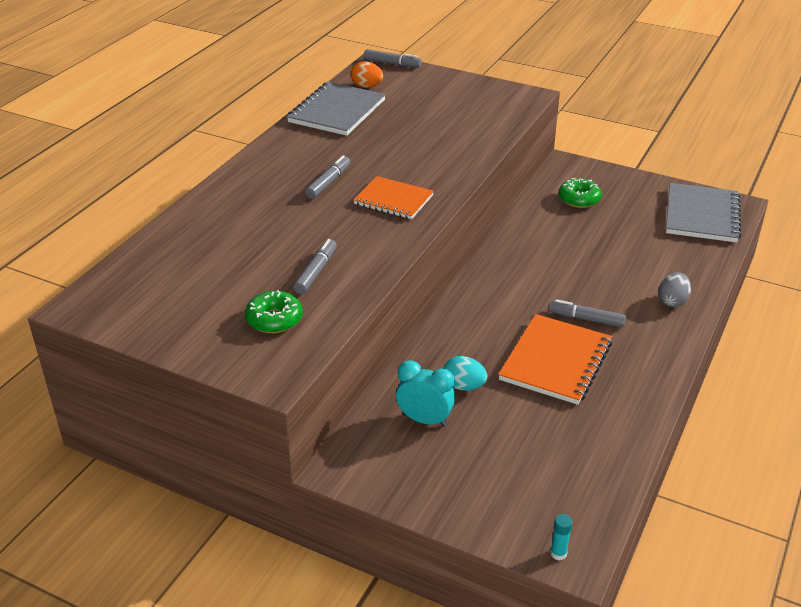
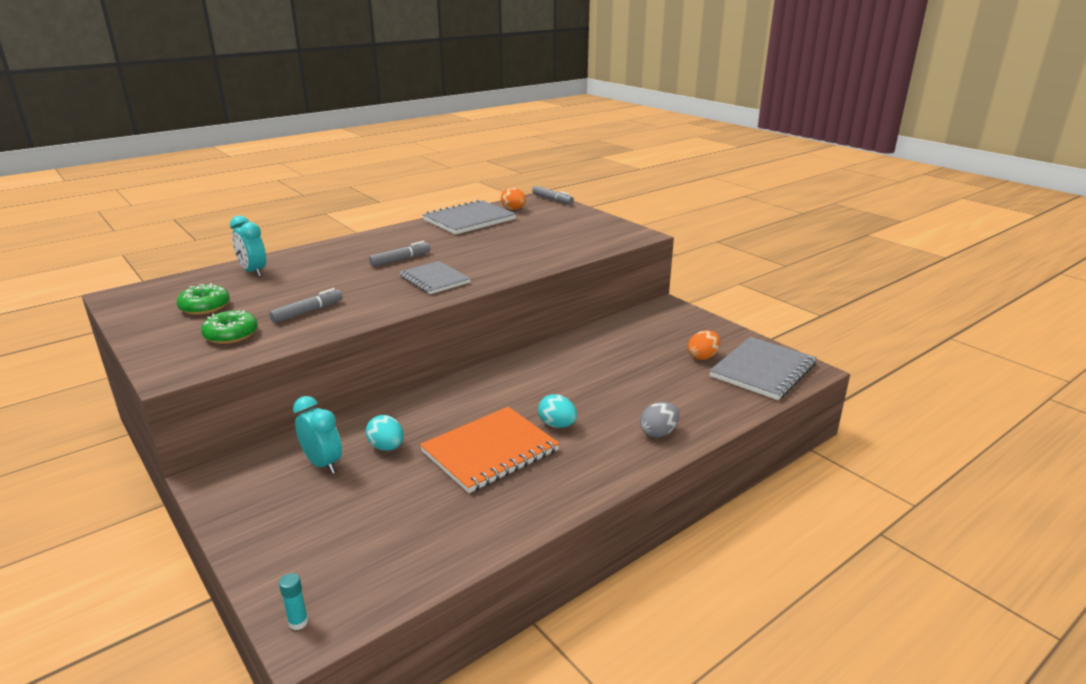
camera: 25 degrees right, 10 degrees down
orange notebook [354,176,434,219] -> grey notebook [399,261,471,294]
grey marker [549,299,626,327] -> turquoise egg [538,394,577,428]
green donut [559,178,602,208] -> green donut moved to [177,283,230,315]
none -> turquoise clock [230,216,266,277]
none -> orange egg [688,330,720,360]

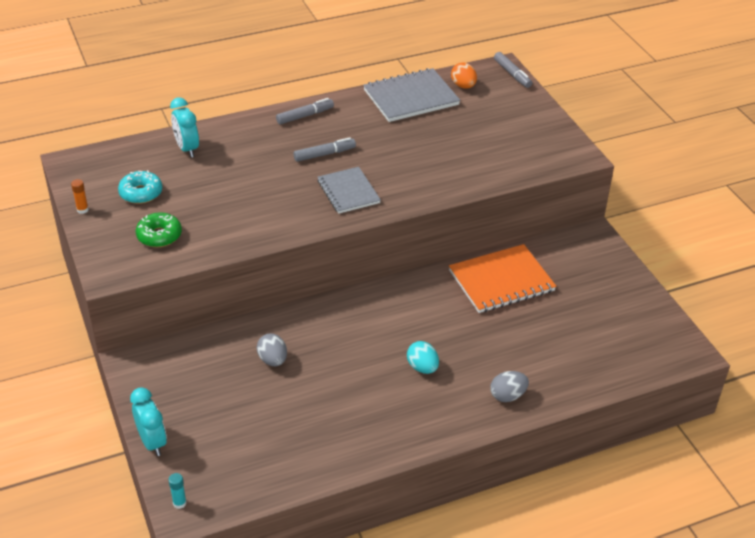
camera: 15 degrees right, 15 degrees up
green donut [177,283,230,315] -> turquoise donut [118,170,163,204]
grey marker [269,288,342,323] -> grey marker moved to [276,98,334,125]
turquoise clock [293,396,342,474] -> turquoise clock moved to [130,387,167,456]
turquoise egg [366,415,404,451] -> grey egg [256,333,287,366]
orange notebook [420,407,560,493] -> orange notebook moved to [449,244,556,313]
orange egg [688,330,720,360] -> none
grey notebook [709,337,817,400] -> none
none -> orange glue stick [71,179,89,214]

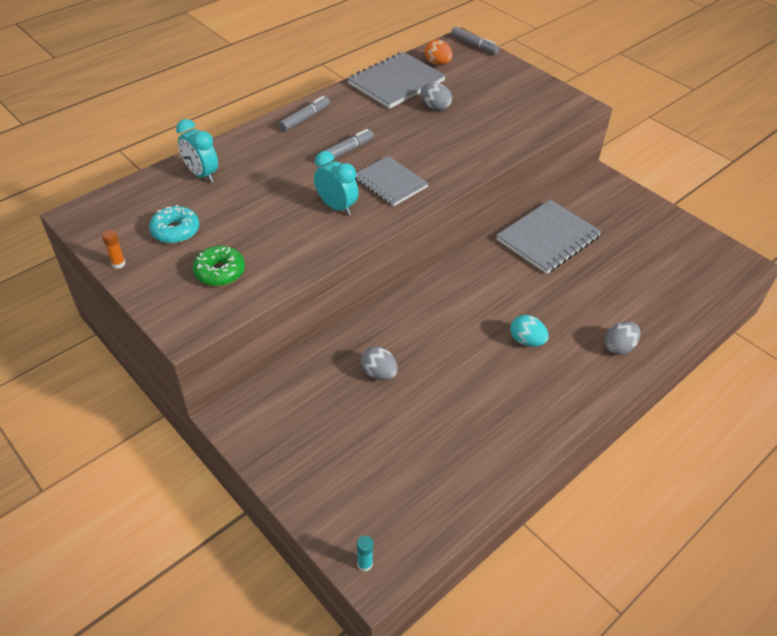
camera: 20 degrees left, 5 degrees up
turquoise clock [130,387,167,456] -> turquoise clock moved to [314,151,359,215]
orange notebook [449,244,556,313] -> grey notebook [496,199,602,274]
none -> grey egg [421,83,452,111]

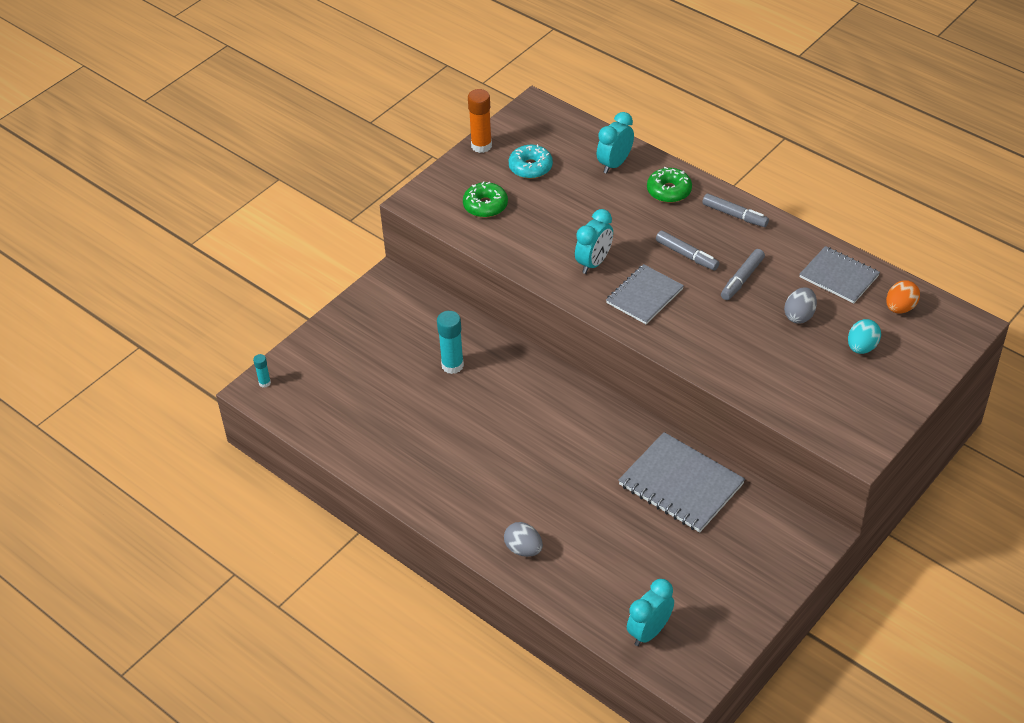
camera: 85 degrees right, 0 degrees up
orange glue stick [102,230,125,269] -> orange glue stick [468,89,492,153], size x1.86
grey notebook [347,52,446,109] -> grey notebook [799,246,880,303], size x0.67
grey egg [361,346,398,380] -> turquoise glue stick [437,311,464,374]
grey marker [451,27,500,54] -> grey marker moved to [721,249,765,300]
turquoise egg [510,315,549,347] -> turquoise egg moved to [848,319,881,354]
none -> turquoise clock [627,579,674,646]
none -> green donut [647,167,692,203]

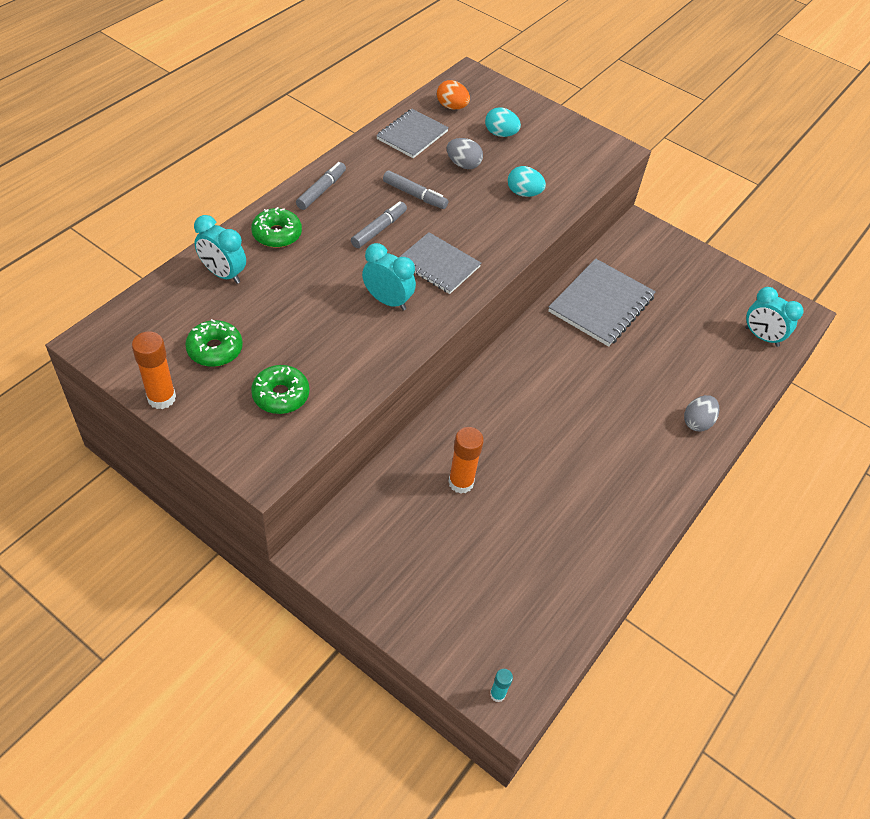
camera: 100 degrees left, 5 degrees up
turquoise glue stick [437,311,464,374] -> orange glue stick [448,427,484,494]
turquoise donut [509,144,553,179] -> green donut [185,319,243,367]
none -> turquoise egg [508,166,546,197]

